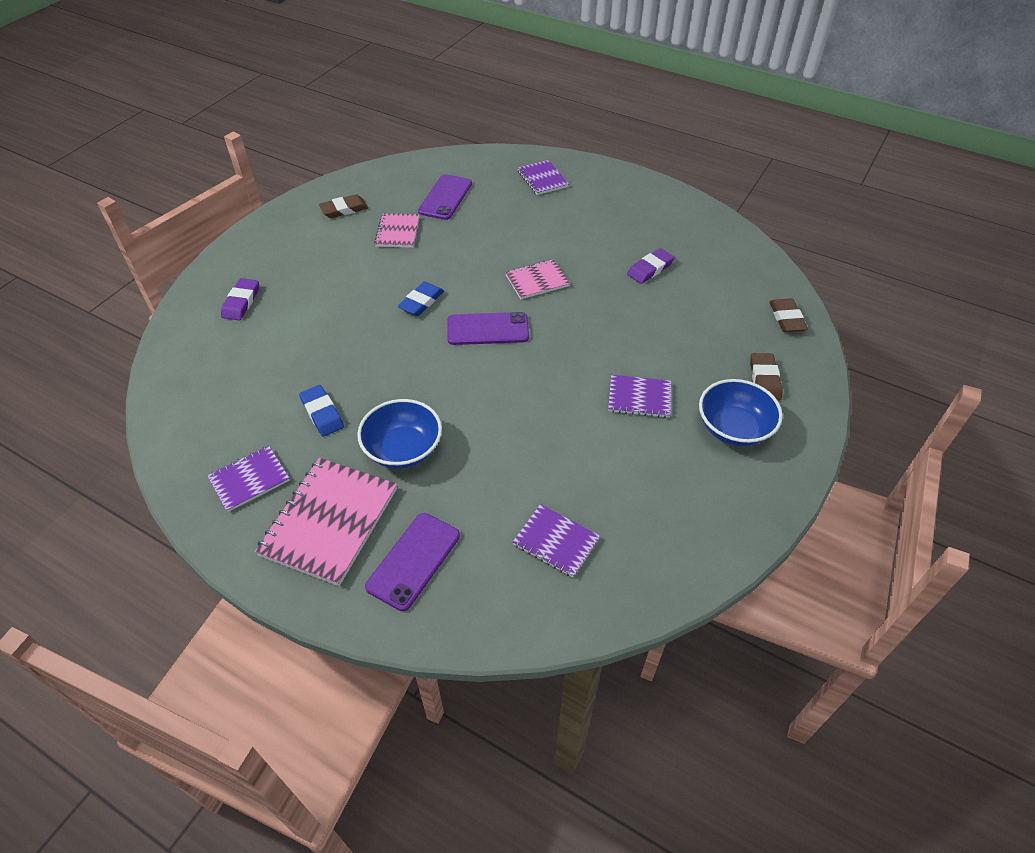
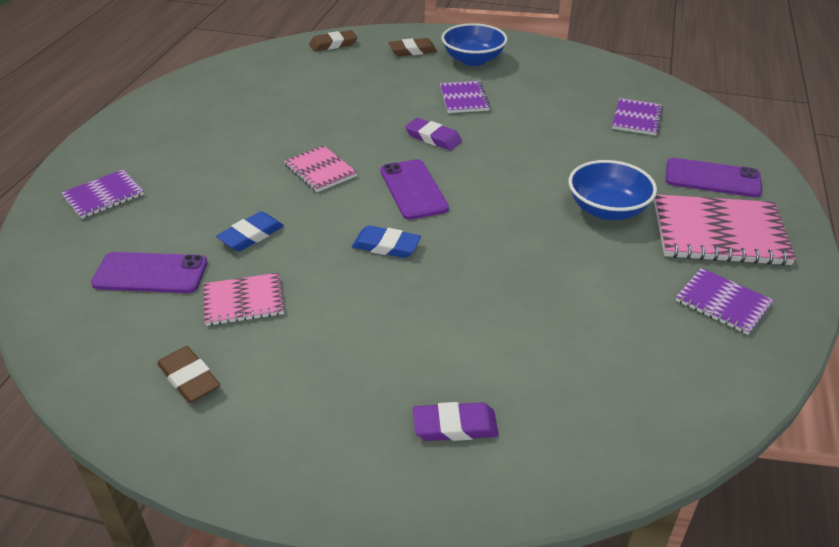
camera: 105 degrees left, 10 degrees down
blue eraser [299,385,344,437] -> blue eraser moved to [216,211,284,251]
purple eraser [627,248,675,284] -> purple eraser moved to [405,118,462,150]

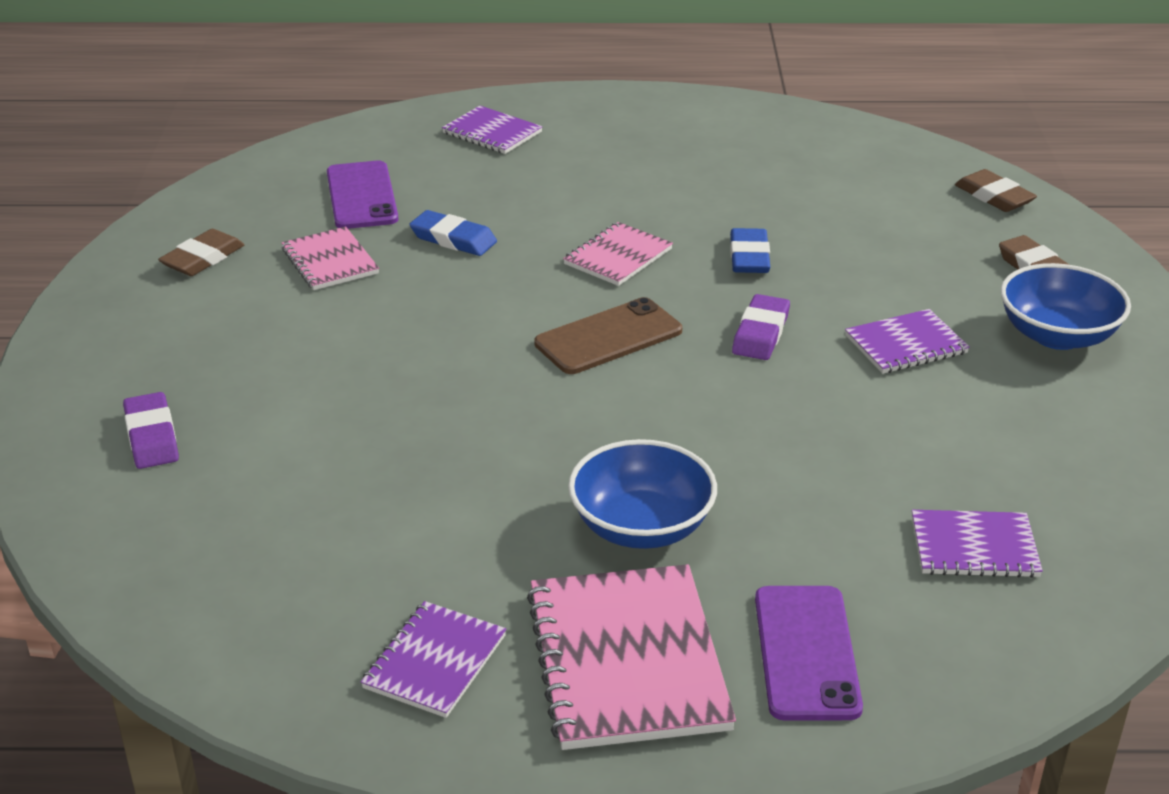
camera: 75 degrees right, 5 degrees down
blue eraser [352,225,421,258] -> blue eraser moved to [730,228,770,273]
purple phone [380,159,449,220] -> brown phone [534,297,682,374]

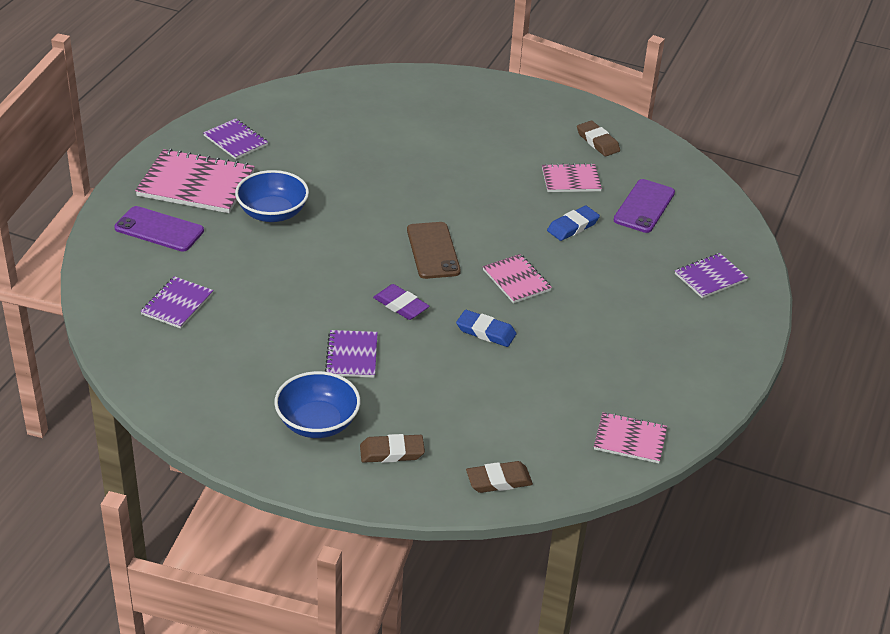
camera: 110 degrees right, 5 degrees up
purple eraser [123,392,179,469] -> none
purple phone [327,161,398,229] -> purple phone turned 75 degrees counterclockwise [614,179,675,233]
none -> pink notebook [594,412,667,463]

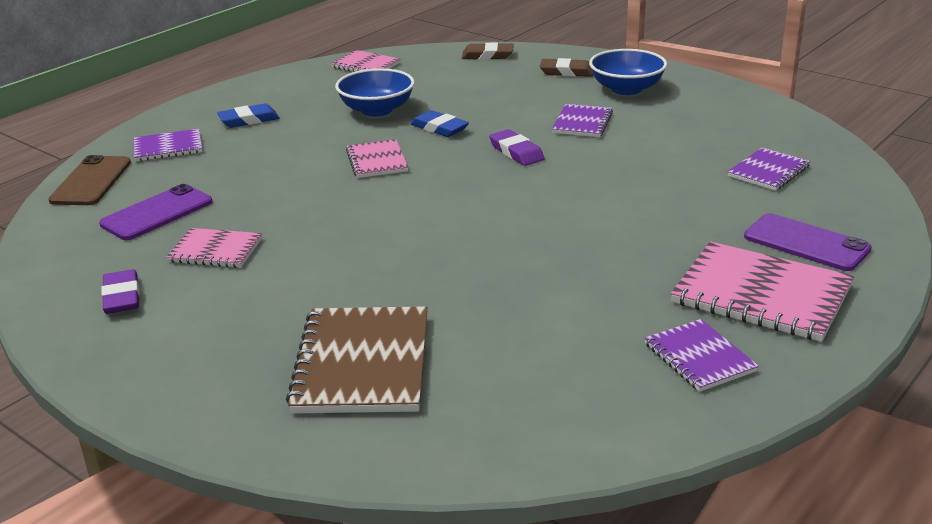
camera: 160 degrees left, 10 degrees down
blue bowl [235,170,309,222] -> blue bowl moved to [335,68,414,117]
brown phone [407,222,461,279] -> brown phone moved to [48,155,131,205]
blue eraser [547,206,600,241] -> blue eraser moved to [217,103,280,128]
brown eraser [577,121,620,156] -> purple eraser [101,269,139,314]
none -> brown notebook [286,306,428,413]

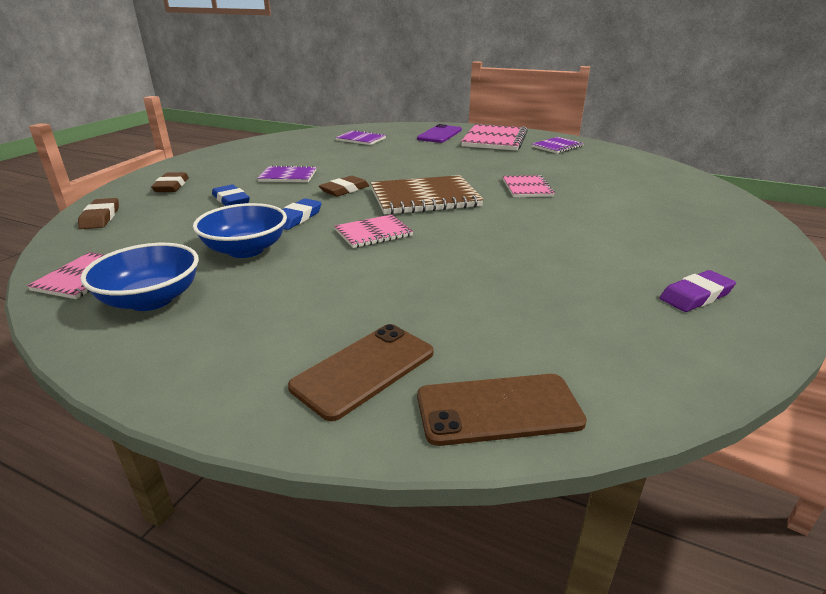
camera: 105 degrees left, 0 degrees up
purple phone [99,184,212,240] -> none
purple notebook [134,129,202,161] -> brown phone [288,324,434,421]
pink notebook [166,228,262,268] -> pink notebook moved to [503,175,555,197]
blue eraser [217,103,280,128] -> blue eraser moved to [212,185,250,206]
brown notebook [286,306,428,413] -> brown notebook moved to [370,175,484,215]
purple eraser [489,129,545,166] -> brown eraser [319,176,369,197]
blue bowl [589,49,667,95] -> blue bowl moved to [80,243,199,311]

